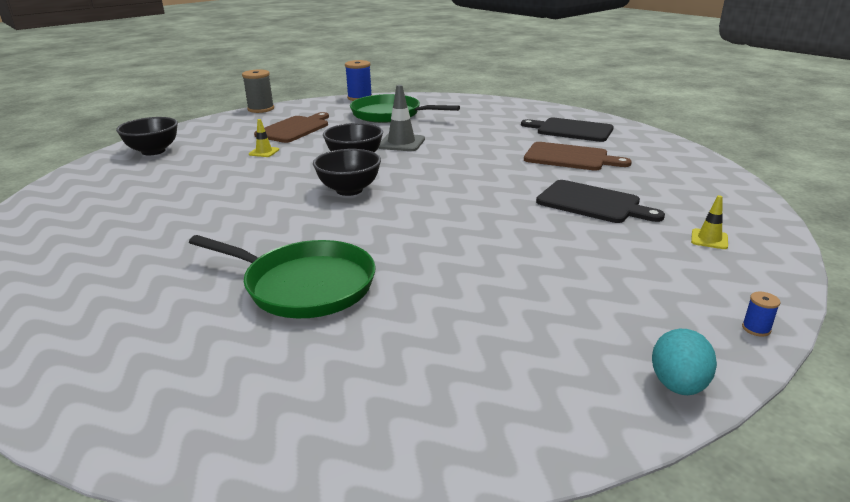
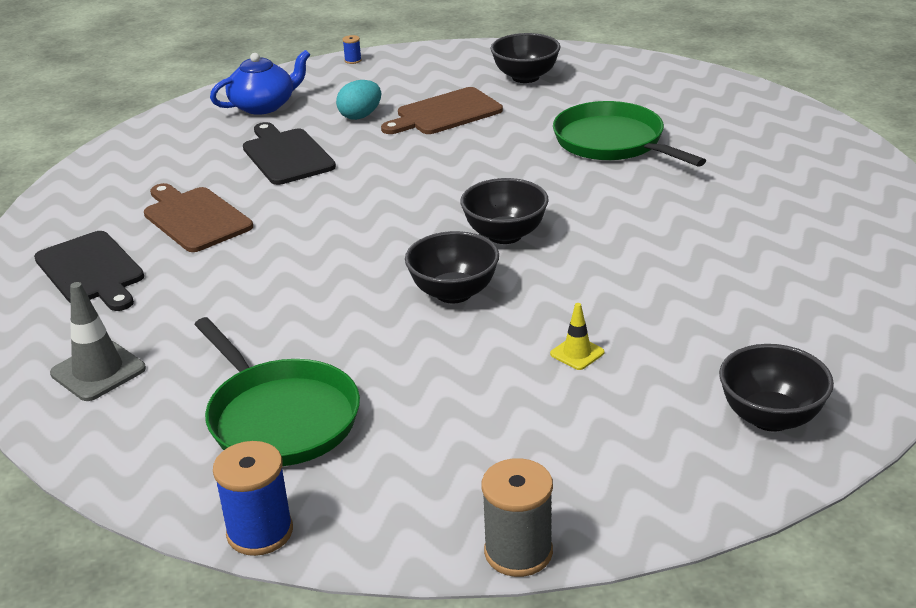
camera: 150 degrees left, 5 degrees up
brown cutting board [254,112,329,143] -> brown cutting board moved to [381,87,503,134]
grey traffic cone [378,85,425,151] -> grey traffic cone moved to [50,282,146,401]
turquoise egg [652,329,717,395] -> turquoise egg moved to [336,80,381,120]
yellow traffic cone [691,195,728,249] -> blue teapot [210,50,310,115]
none -> black bowl [490,33,560,83]

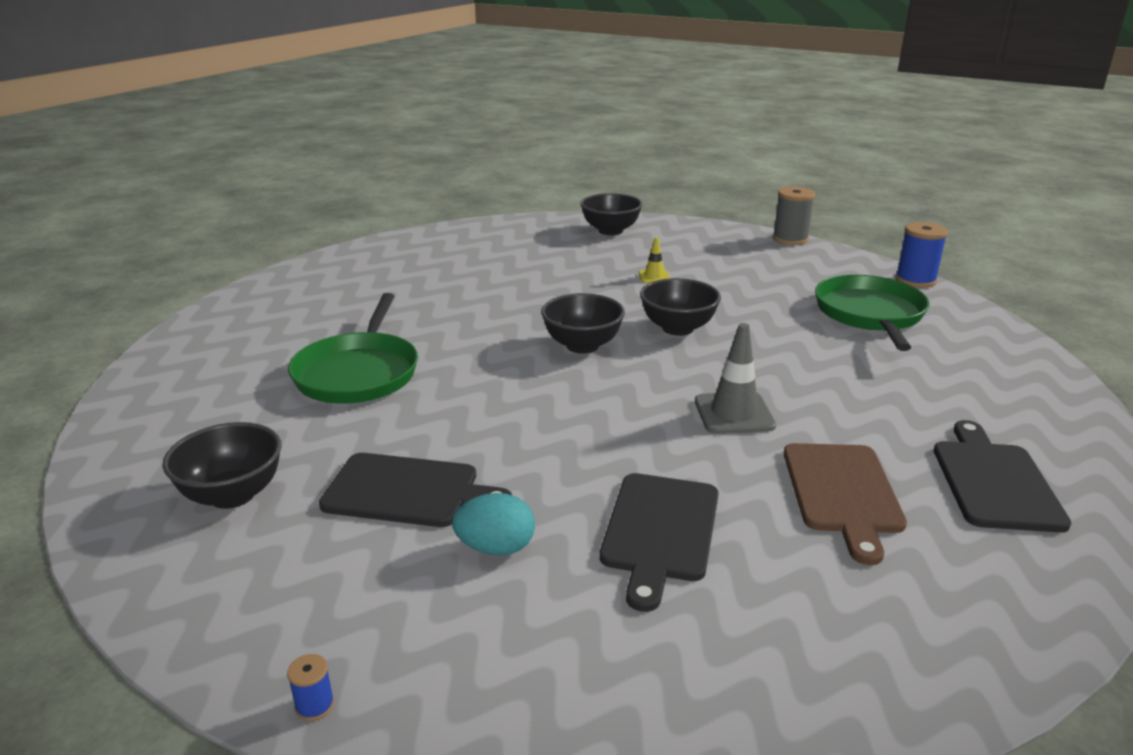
camera: 140 degrees left, 5 degrees down
grey traffic cone [50,282,146,401] -> grey traffic cone moved to [695,323,776,434]
blue teapot [210,50,310,115] -> none
brown cutting board [381,87,503,134] -> black cutting board [319,453,512,527]

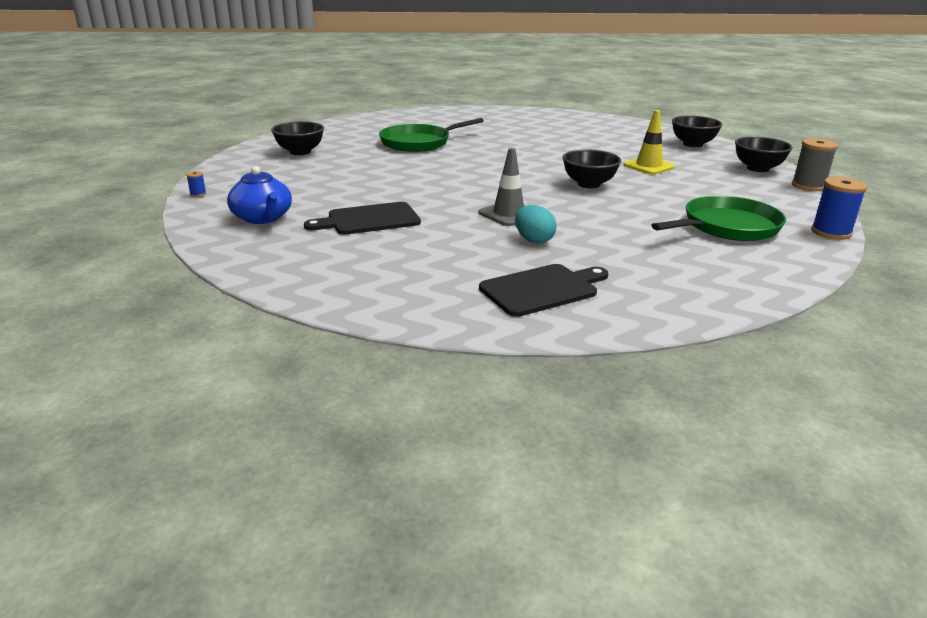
camera: 55 degrees right, 0 degrees up
black cutting board [319,453,512,527] -> none
turquoise egg [452,493,535,556] -> turquoise egg moved to [515,205,557,244]
black bowl [541,293,625,353] -> black bowl moved to [735,136,793,172]
yellow traffic cone [639,237,670,283] -> yellow traffic cone [623,110,675,175], size x1.76
brown cutting board [784,443,907,565] -> none
none -> blue teapot [227,166,292,224]

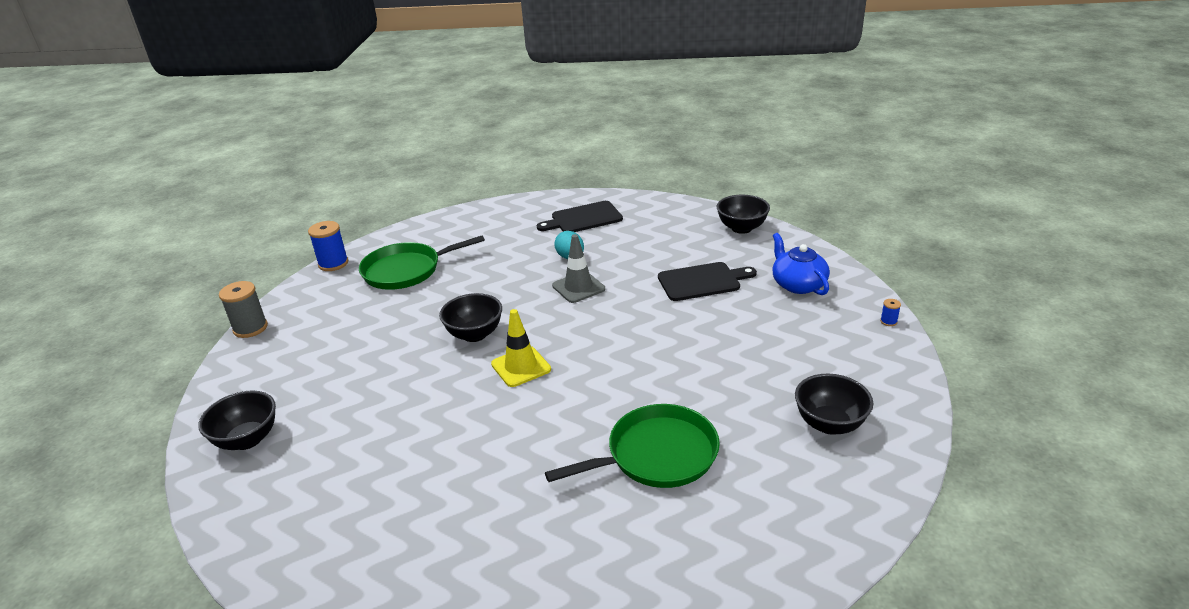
camera: 170 degrees left, 5 degrees up
yellow traffic cone [623,110,675,175] -> yellow traffic cone moved to [491,309,551,387]
black bowl [735,136,793,172] -> black bowl moved to [717,195,770,234]

